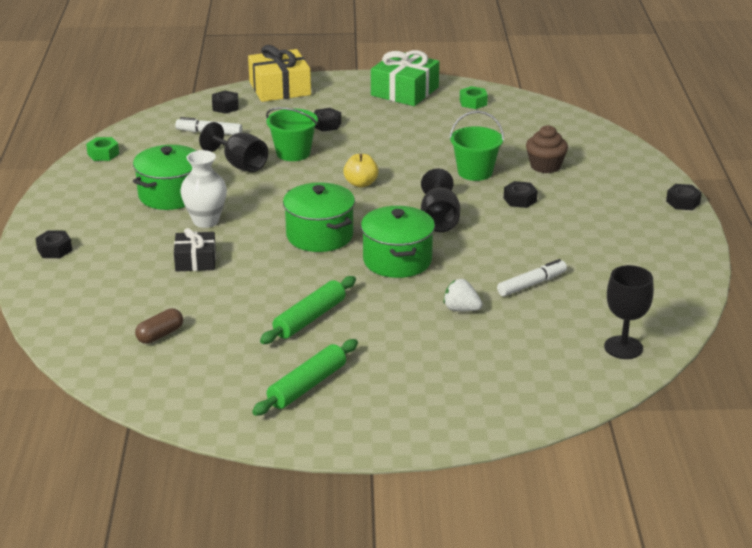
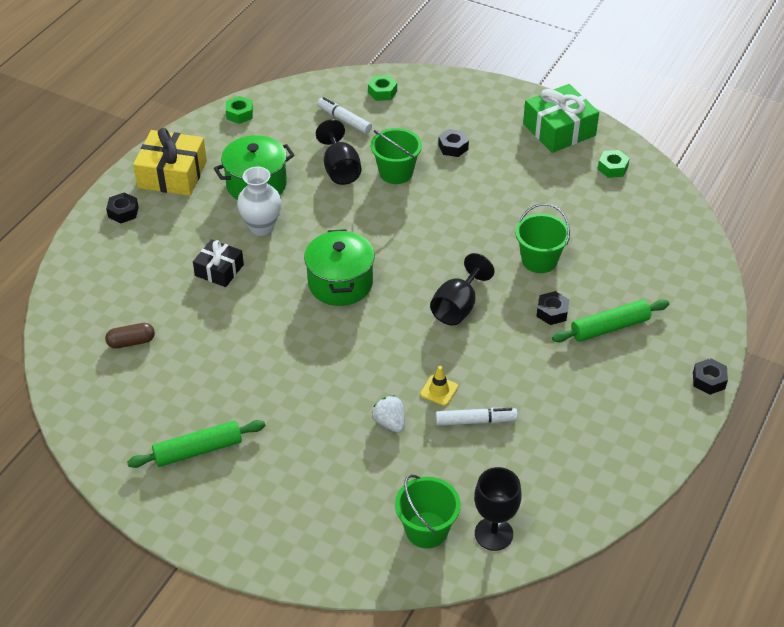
camera: 30 degrees right, 15 degrees up
black nut [212,91,239,114] -> green nut [368,75,397,101]
yellow gift [248,45,311,102] -> yellow gift moved to [133,128,207,196]
green rolling pin [260,276,356,344] -> green rolling pin moved to [552,299,669,342]
yellow apple [343,154,379,188] -> none
green pot [361,206,435,278] -> none
brown cupcake [526,125,568,173] -> none
none -> green bucket [395,474,461,549]
none -> yellow traffic cone [420,366,458,406]

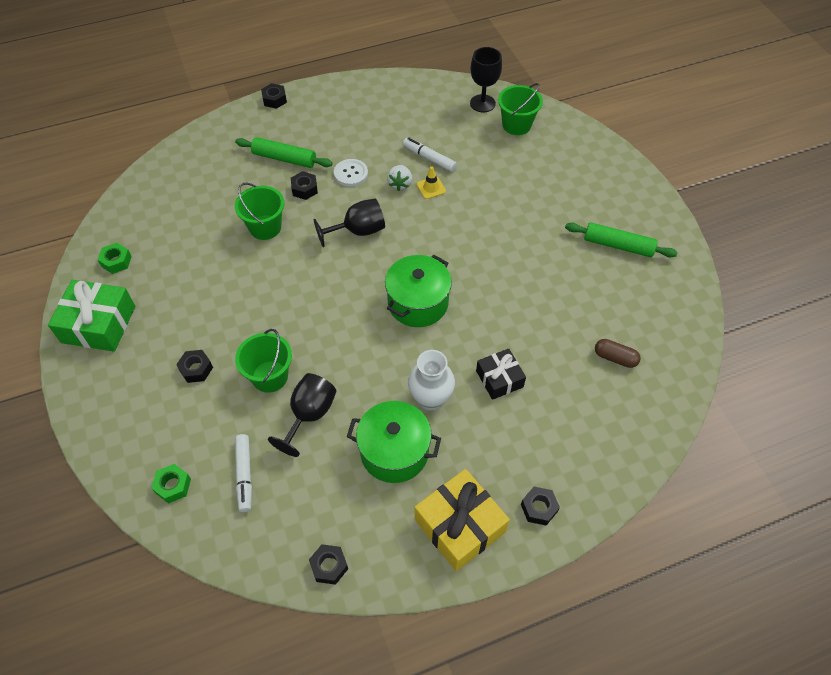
camera: 140 degrees left, 10 degrees up
green nut [226,96,253,124] -> black nut [309,544,348,585]
white strawberry [372,395,405,433] -> white strawberry moved to [387,165,412,191]
none -> white button [334,159,368,186]

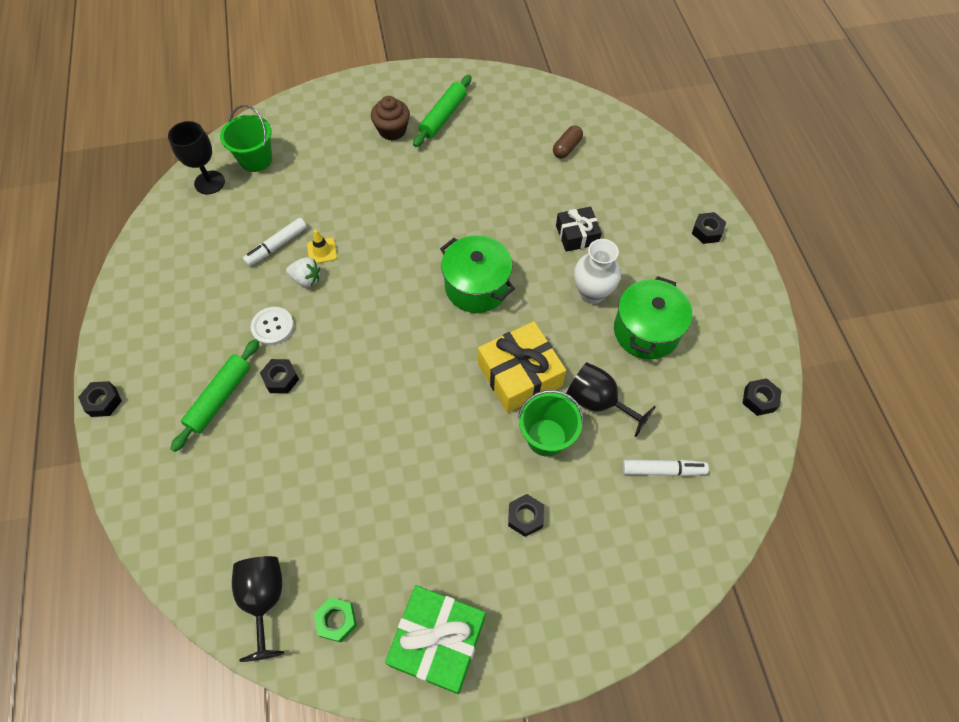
camera: 80 degrees left, 5 degrees up
green nut [151,464,191,504] -> none
green bucket [235,183,284,240] -> none
black goblet [313,199,385,247] -> black goblet moved to [232,556,284,662]
yellow gift [415,469,510,571] -> yellow gift moved to [478,321,566,413]
none -> brown cupcake [371,96,410,140]

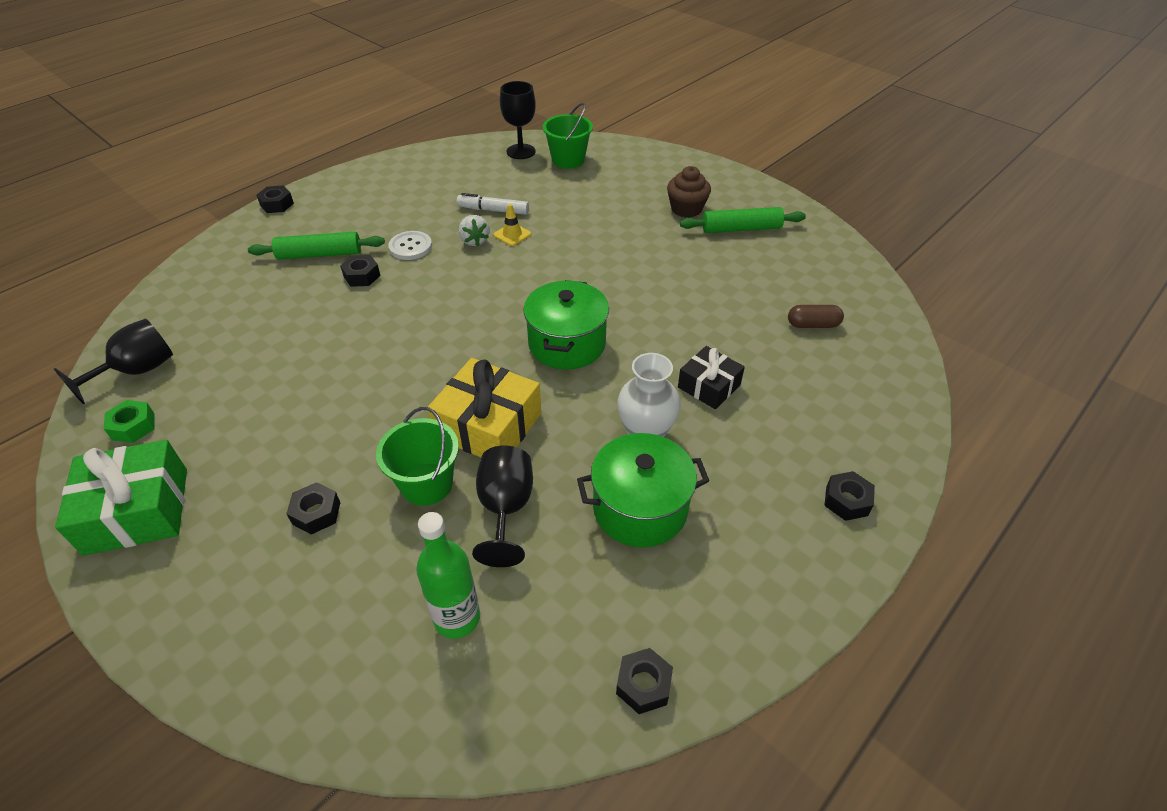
camera: 55 degrees right, 15 degrees down
white marker [622,459,709,476] -> green bottle [416,512,480,639]

